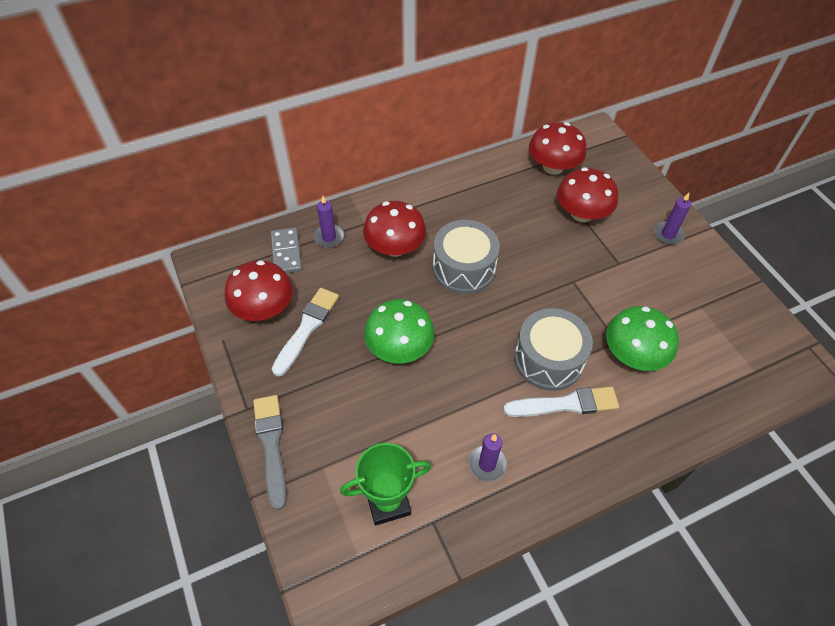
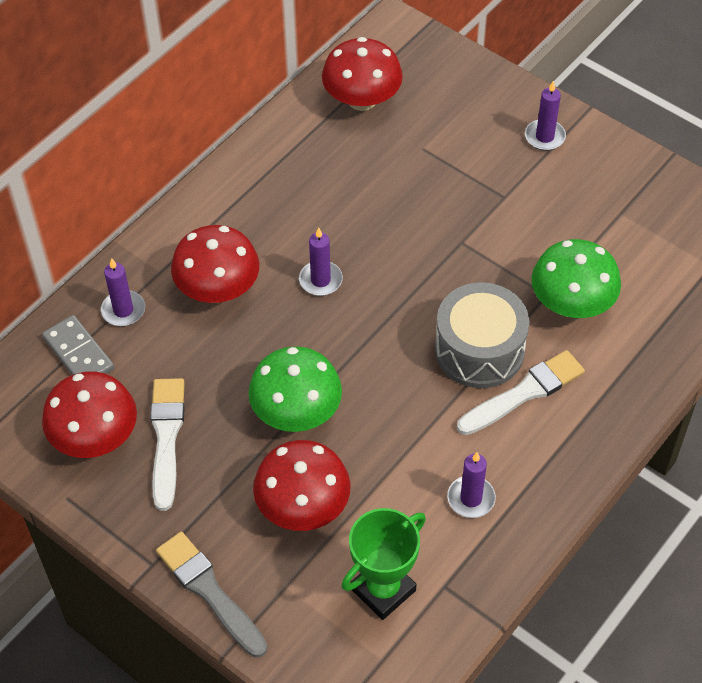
camera: 25 degrees left, 0 degrees up
grey drum [433,220,500,294] -> purple candle [299,227,343,296]
red mushroom [557,167,618,222] -> red mushroom moved to [253,440,350,531]

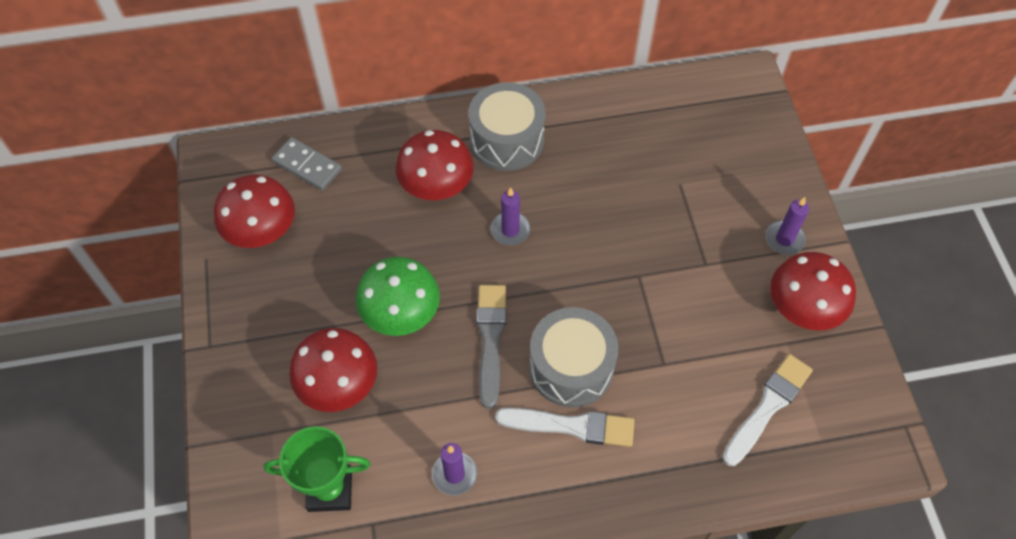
camera: 40 degrees right, 5 degrees up
grey domino [42,315,114,375] -> grey domino turned 60 degrees counterclockwise [272,137,342,191]
purple candle [101,258,145,326] -> none
white brush [150,378,185,511] -> white brush moved to [722,354,813,466]
grey brush [156,532,267,657] -> grey brush moved to [477,285,506,409]
red mushroom [322,37,403,111] -> red mushroom moved to [770,252,856,330]
green mushroom [532,239,621,318] -> none
none -> grey drum [468,82,545,171]

